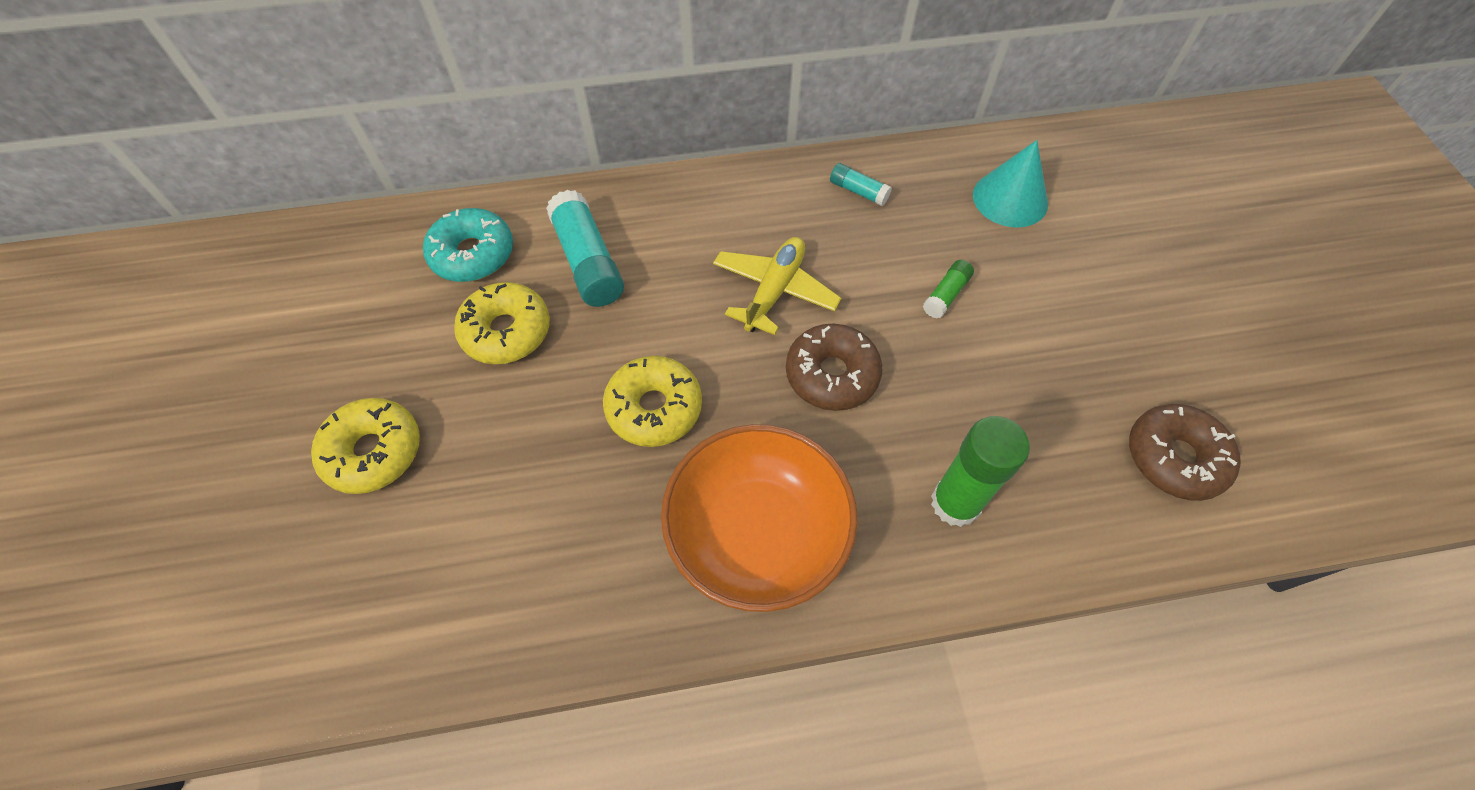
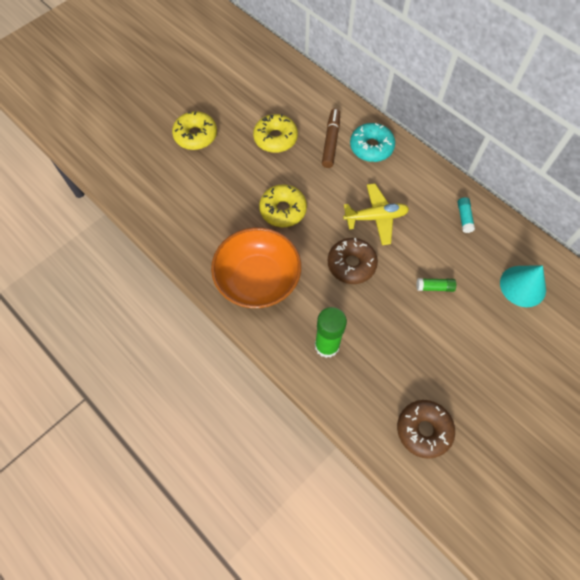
camera: 55 degrees right, 5 degrees up
turquoise donut [423,208,513,282] -> turquoise donut moved to [350,123,395,162]
turquoise glue stick [546,190,624,307] -> brown marker [322,108,340,168]

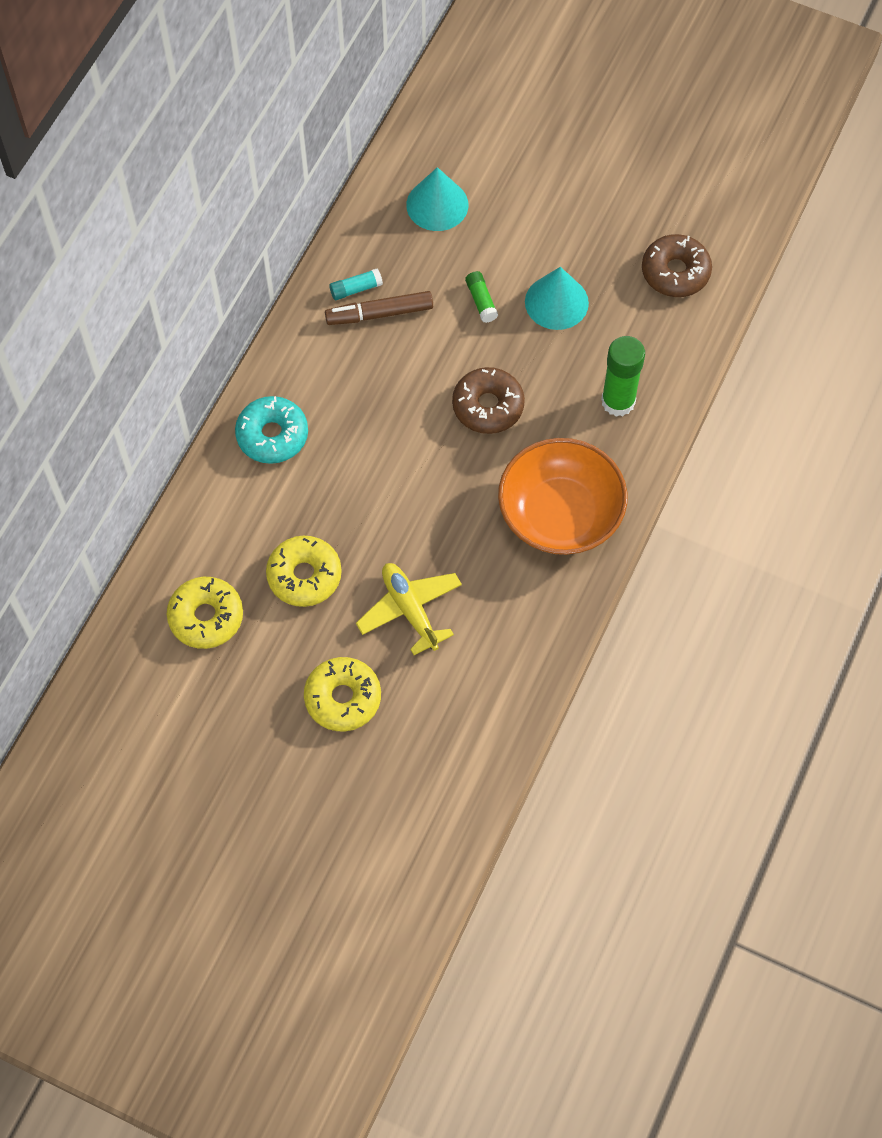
camera: 110 degrees left, 0 degrees up
yellow donut [259,184,307,227] -> yellow donut moved to [167,577,243,649]
brown marker [322,108,340,168] -> brown marker moved to [325,291,433,325]
yellow plane [343,183,409,245] -> yellow plane moved to [356,563,462,655]
none -> turquoise cone [525,267,589,330]

